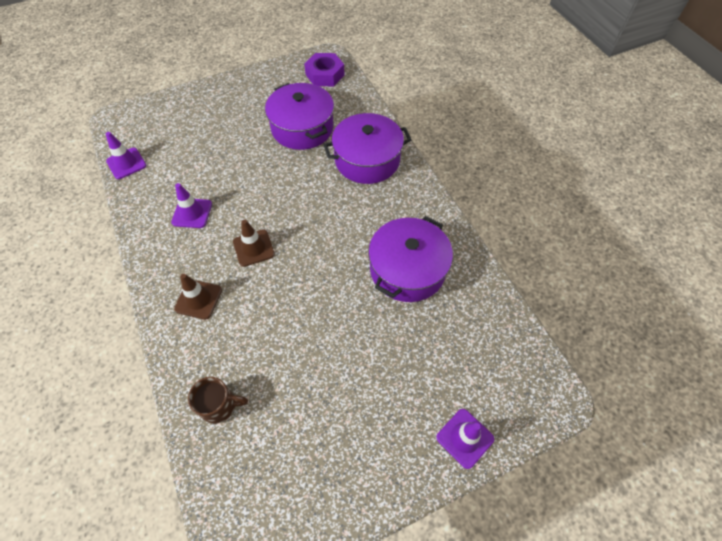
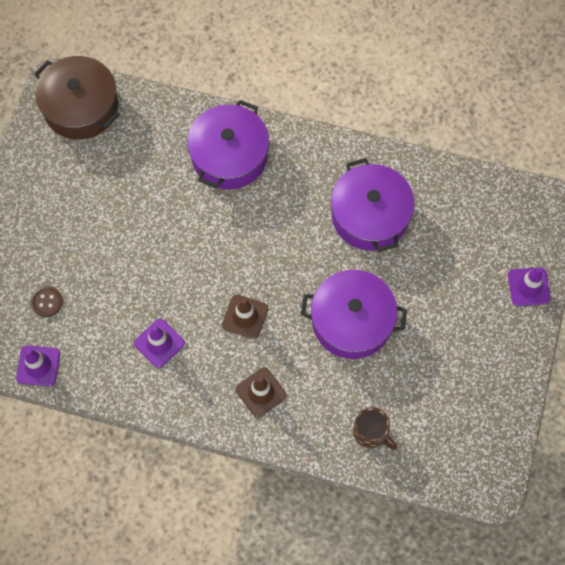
camera: 50 degrees left, 10 degrees up
brown mug [188,377,248,424] -> brown mug turned 90 degrees clockwise [353,407,397,450]
purple pot [265,83,334,150] -> purple pot moved to [301,270,407,359]
purple nut [304,53,345,86] -> brown pot [34,56,120,140]
none -> brown button [30,286,63,317]

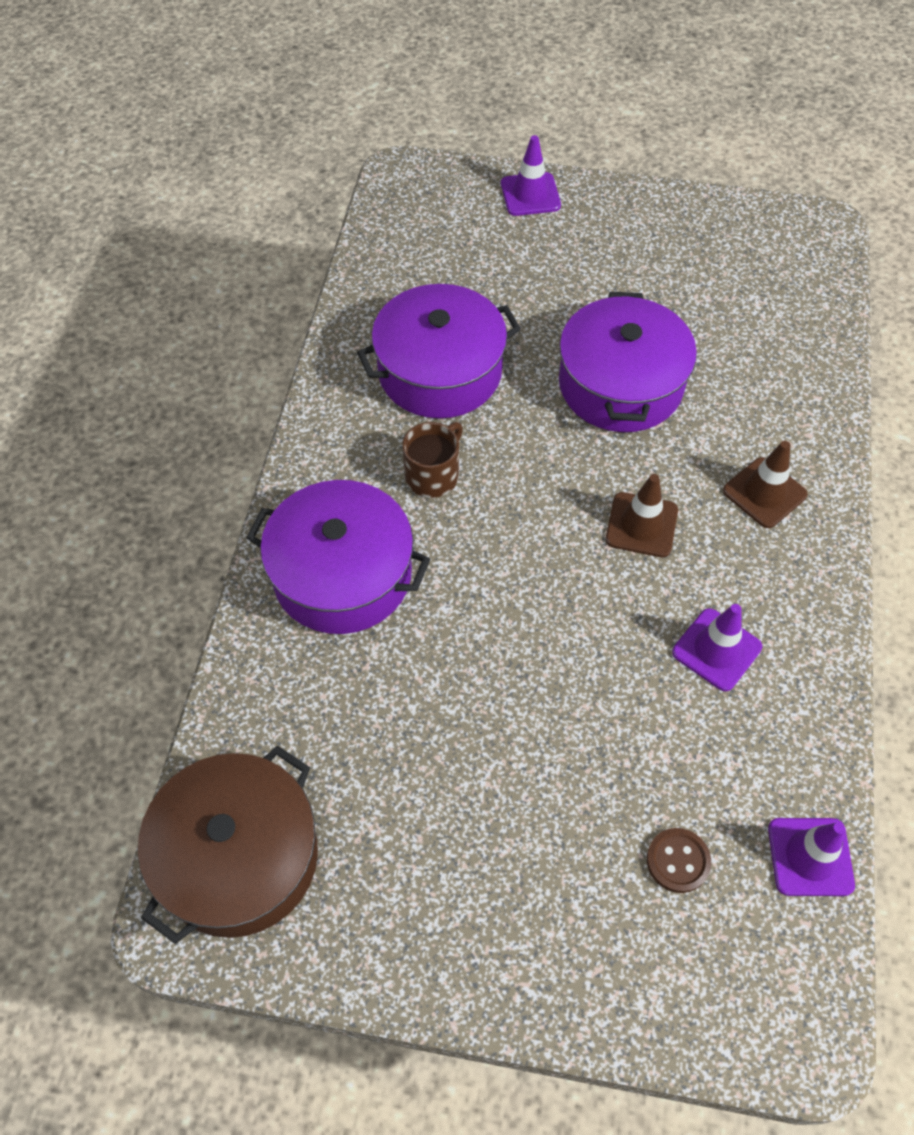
camera: 95 degrees left, 10 degrees down
brown mug [353,407,397,450] -> brown mug moved to [402,422,463,498]

